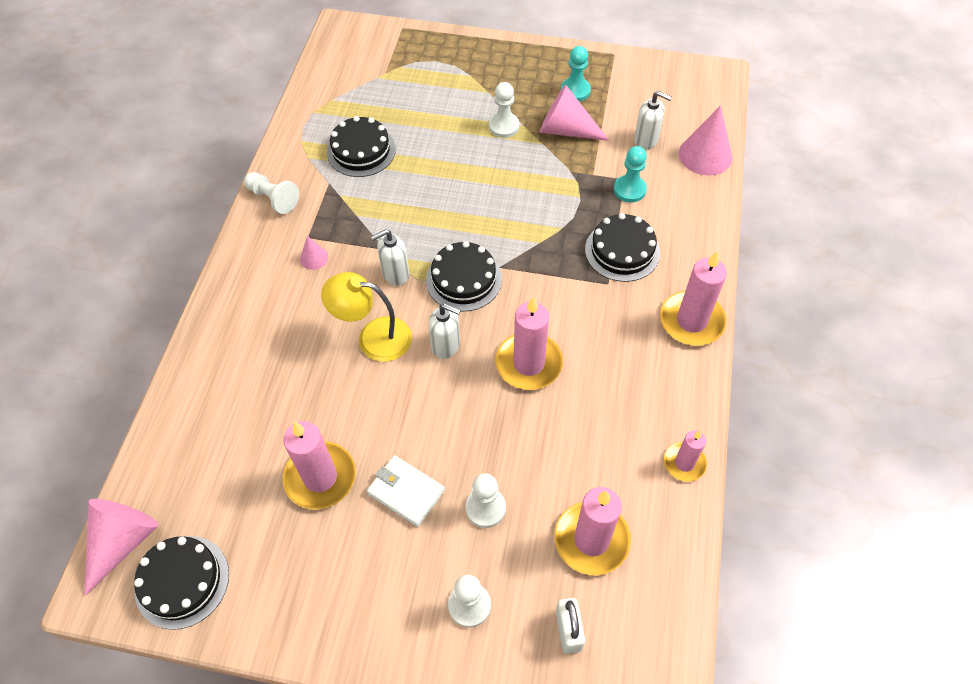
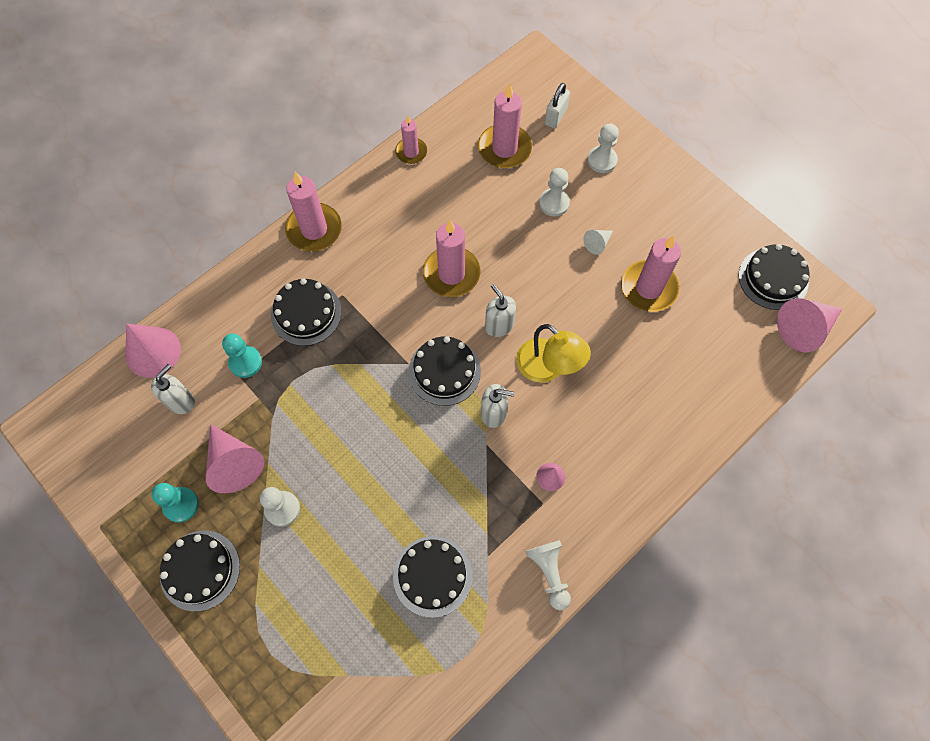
camera: 145 degrees left, 10 degrees up
white wallet [367,455,445,527] -> white cone [583,230,613,255]
white soap dispenser [634,91,672,150] -> white soap dispenser turned 60 degrees clockwise [151,364,195,414]
none -> black cake [160,531,240,612]

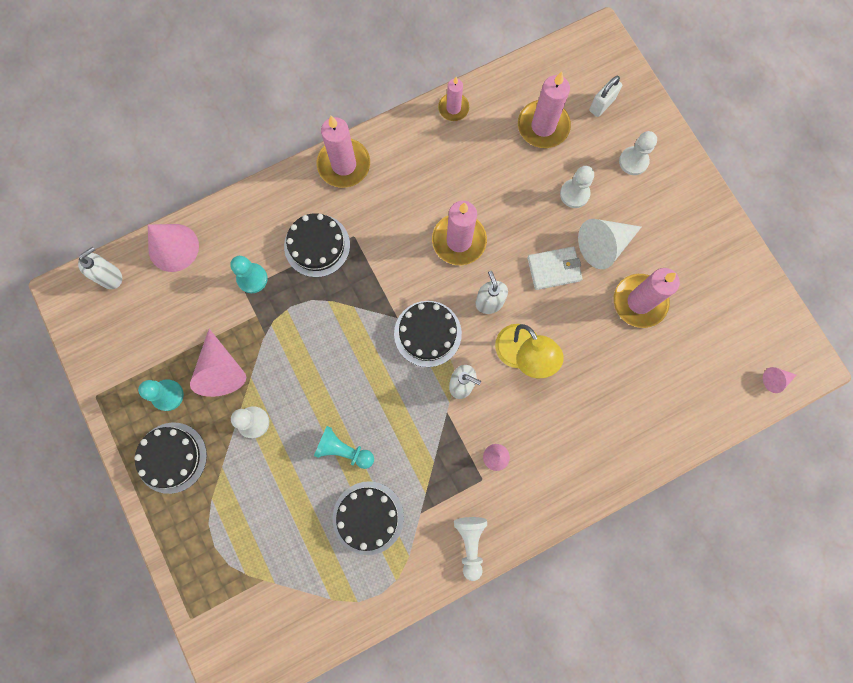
camera: 15 degrees right, 10 degrees up
white soap dispenser [151,364,195,414] -> white soap dispenser moved to [78,247,122,289]
white cone [583,230,613,255] -> white cone [578,219,641,269], size x2.01
black cake [739,244,809,310] -> none
pink cone [777,298,842,353] -> pink cone [763,367,796,393], size x0.50
none -> turquoise pawn [314,426,374,469]
none -> white wallet [527,247,583,290]

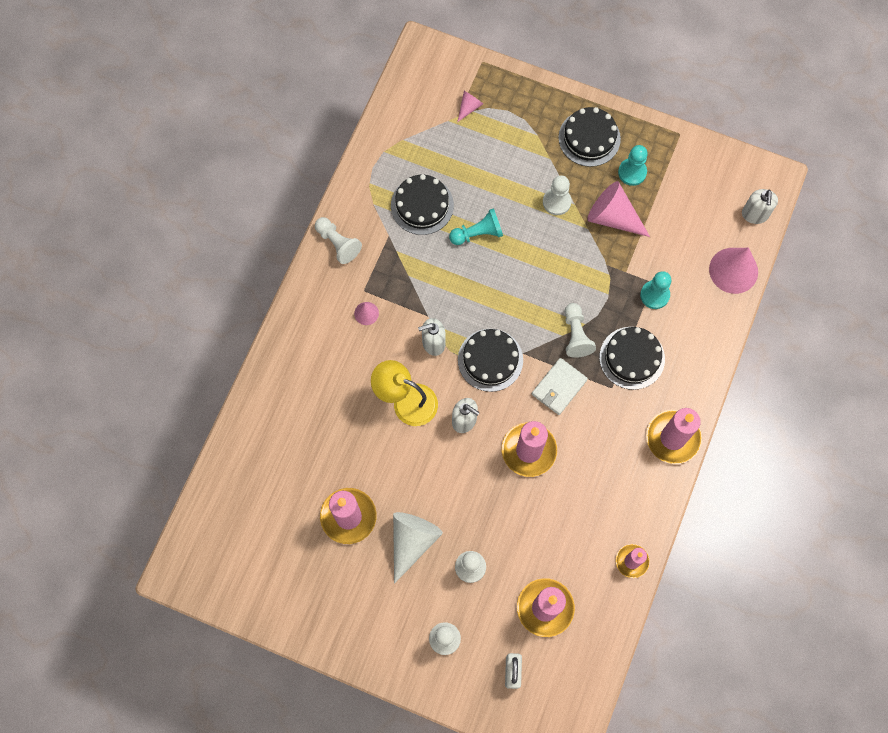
camera: 140 degrees right, 5 degrees down
white wallet [527,247,583,290] -> white wallet moved to [532,358,588,415]
pink cone [763,367,796,393] -> pink cone moved to [457,91,483,122]
none -> white pawn [564,303,596,358]

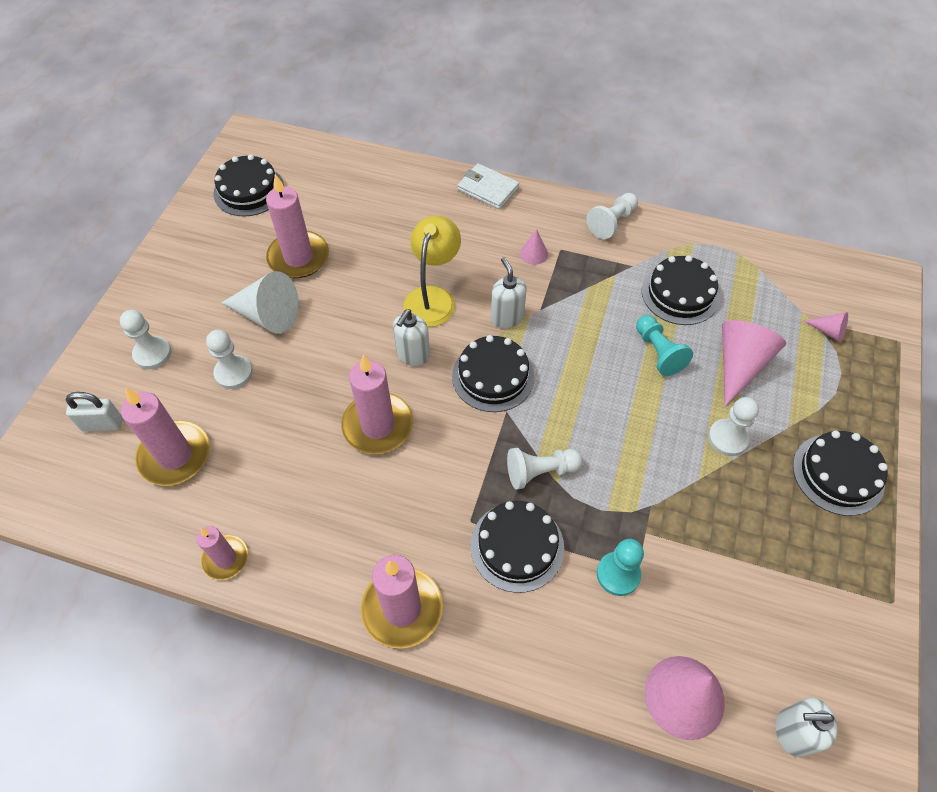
camera: 85 degrees right, 15 degrees down
white wallet [532,358,588,415] -> white wallet moved to [458,163,519,209]
pink cone [587,181,650,237] -> pink cone moved to [722,320,786,407]
turquoise pawn [618,145,648,186] -> none
none -> black cake [213,154,284,216]

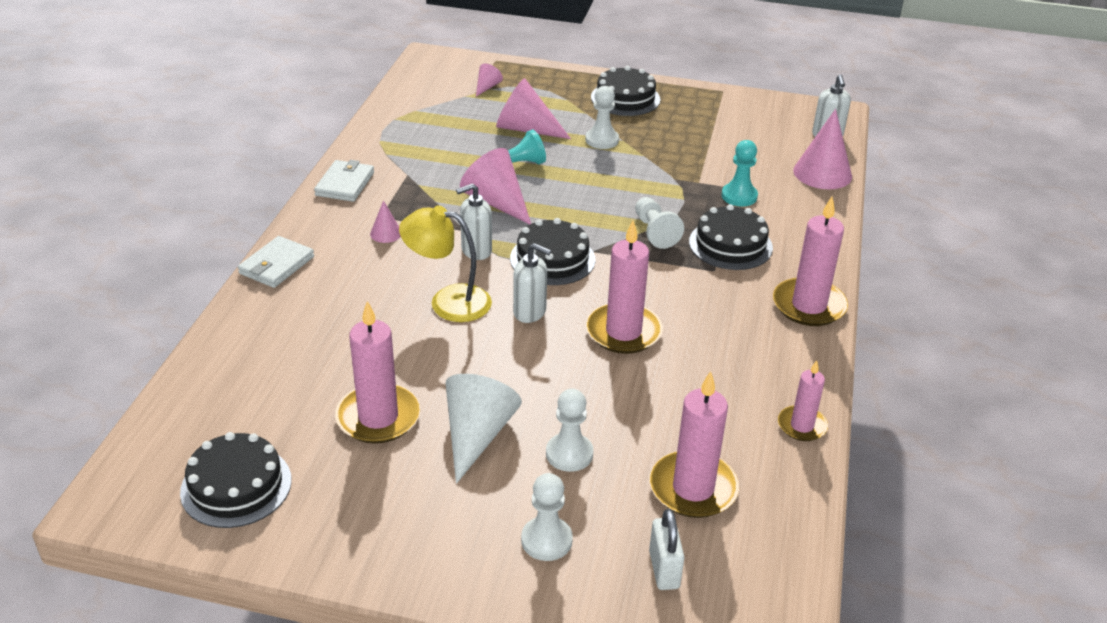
camera: 95 degrees left, 20 degrees down
white pawn [586,193,638,239] -> white wallet [314,160,374,202]
black cake [642,255,720,325] -> none
none -> pink cone [460,148,531,225]

